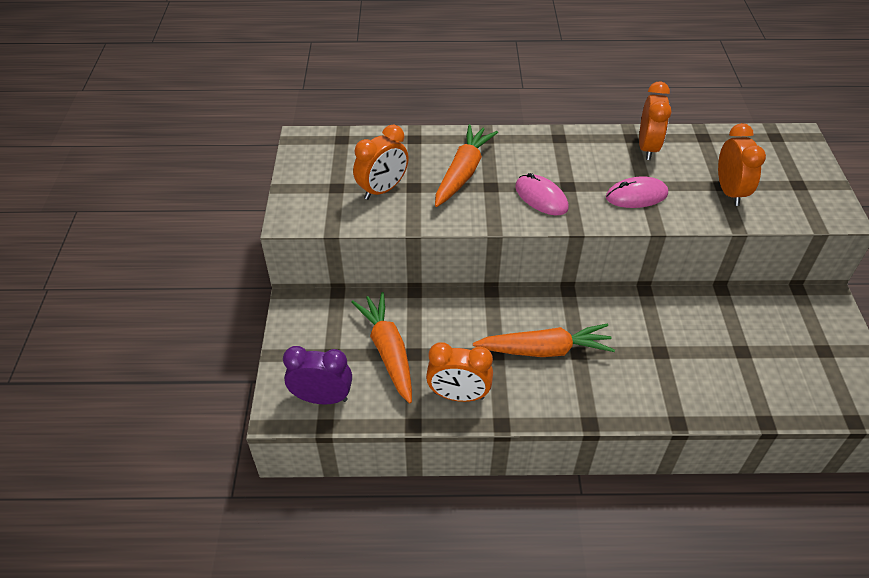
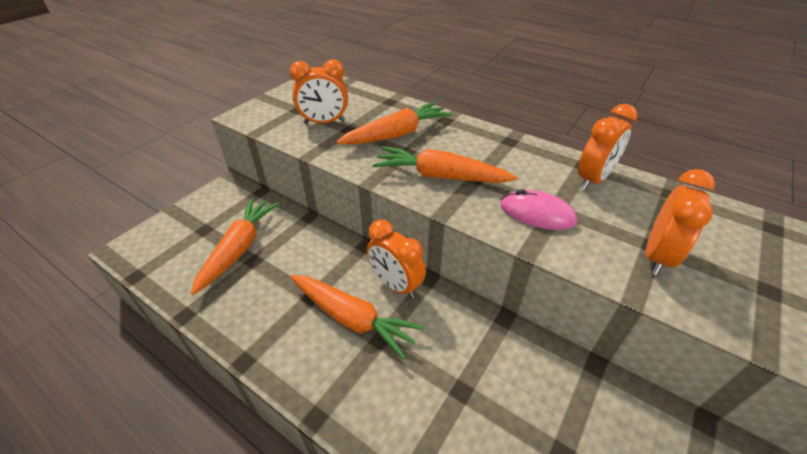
camera: 35 degrees right, 5 degrees down
purple clock [283,346,352,405] -> none
orange clock [426,342,493,402] -> orange clock moved to [367,220,426,298]
pink mouse [515,173,569,215] -> orange carrot [372,146,518,183]

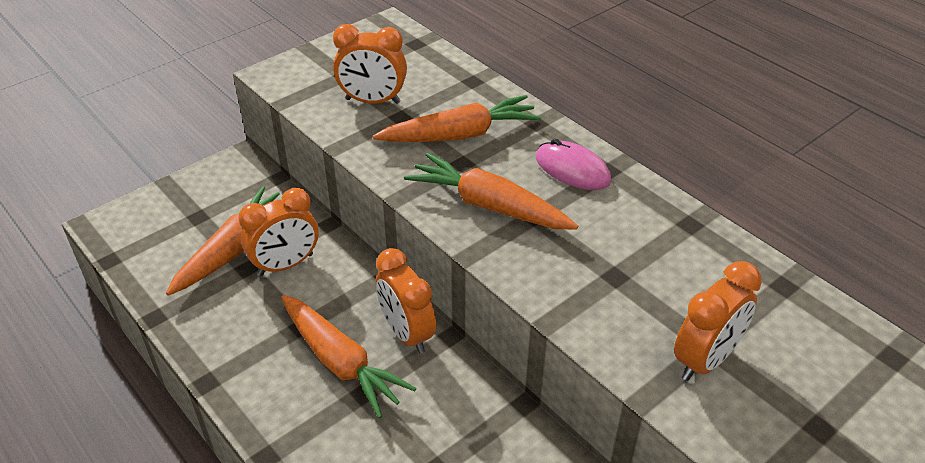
camera: 15 degrees right, 0 degrees up
pink mouse [500,189,577,230] -> pink mouse moved to [536,139,611,190]
orange clock [578,104,638,190] -> orange clock moved to [239,188,319,276]

